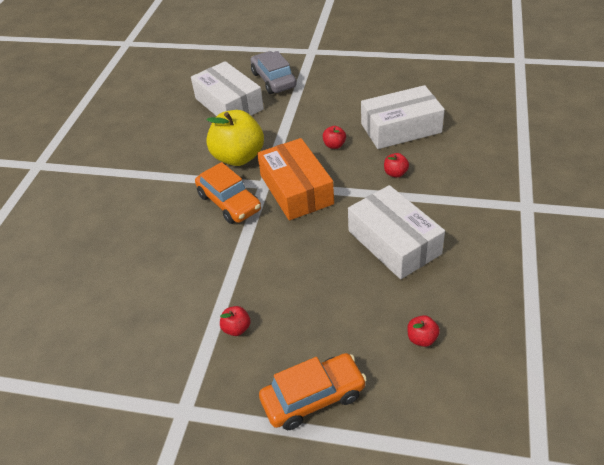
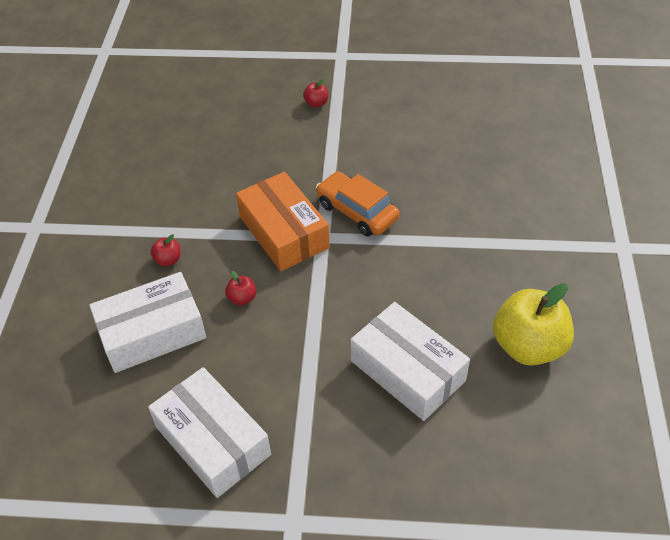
camera: 170 degrees right, 5 degrees up
yellow apple [206,110,264,166] -> yellow apple moved to [493,283,574,366]
grey car [250,51,297,94] -> none
orange car [259,353,367,430] -> none
white box [348,185,445,279] -> white box moved to [148,367,271,498]
red apple [407,315,440,347] -> none

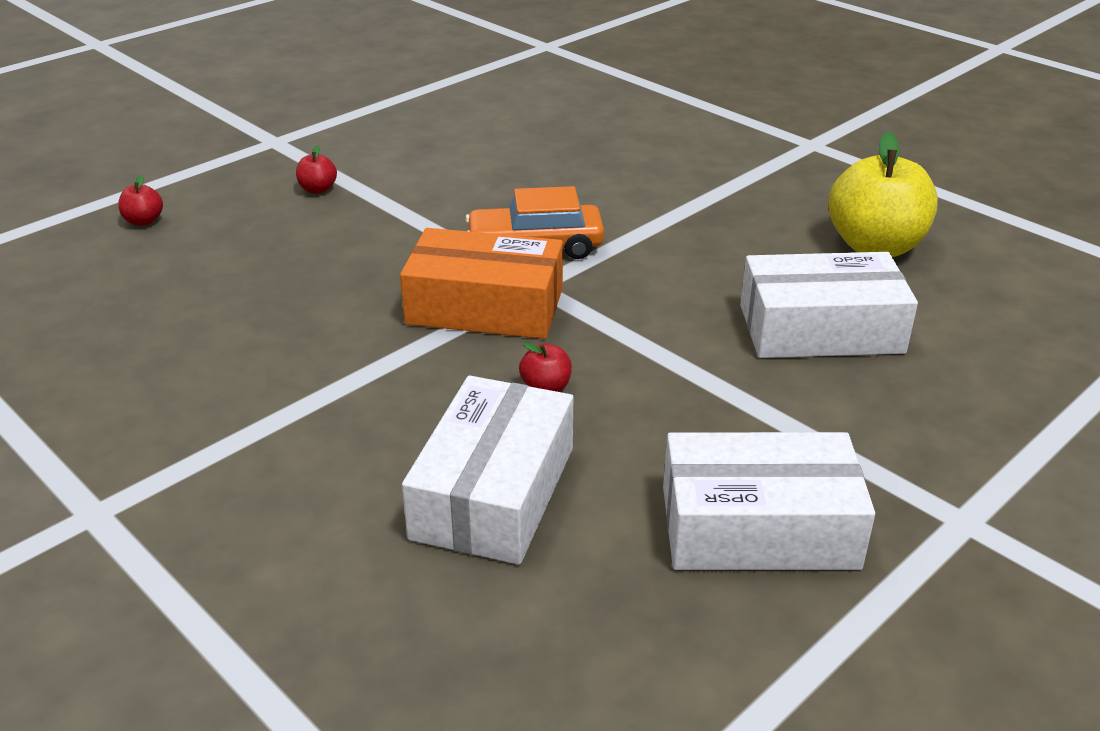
camera: 50 degrees left, 15 degrees down
red apple [151,234,181,266] -> red apple moved to [118,175,163,226]

